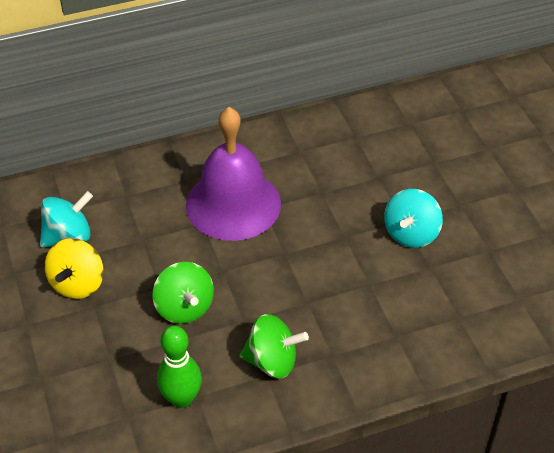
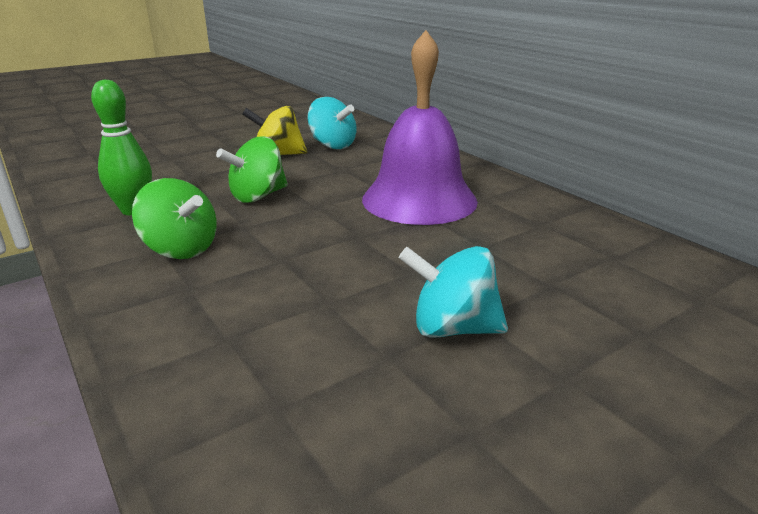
camera: 75 degrees right, 20 degrees down
green spinning top [240,314,309,378] -> green spinning top turned 45 degrees counterclockwise [132,178,217,259]

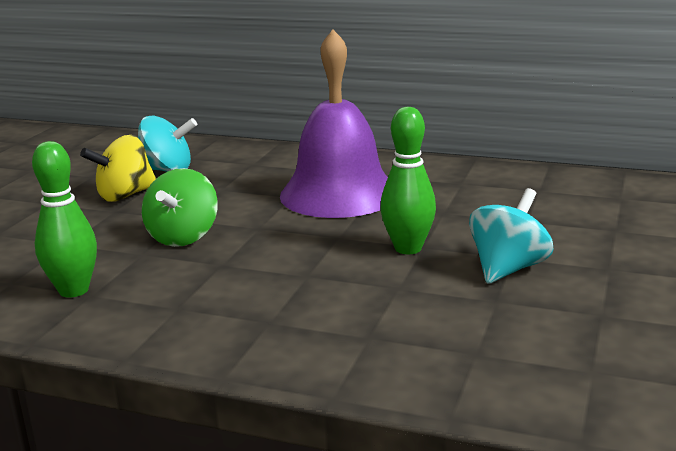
camera: 35 degrees left, 5 degrees down
green spinning top [132,178,217,259] -> none
turquoise spinning top [399,246,508,338] -> turquoise spinning top turned 150 degrees clockwise [469,188,553,284]
none -> green bowling pin [380,107,436,254]

